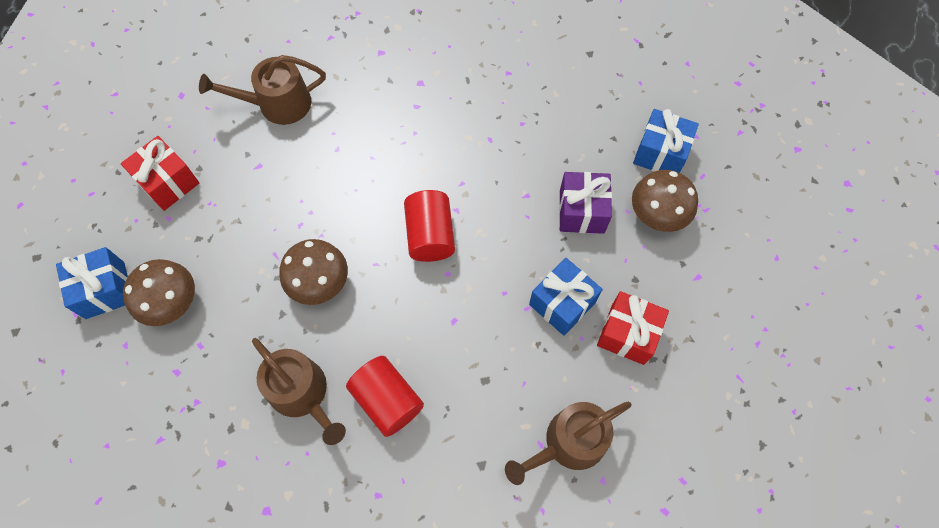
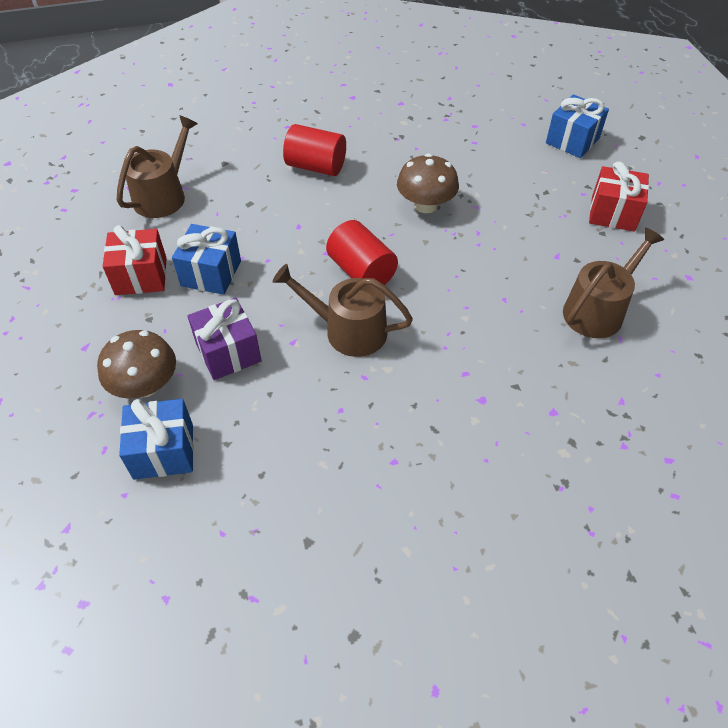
camera: 150 degrees right, 15 degrees down
brown mushroom [123,259,195,326] -> none
brown watering can [252,338,346,445] -> brown watering can moved to [273,264,413,357]

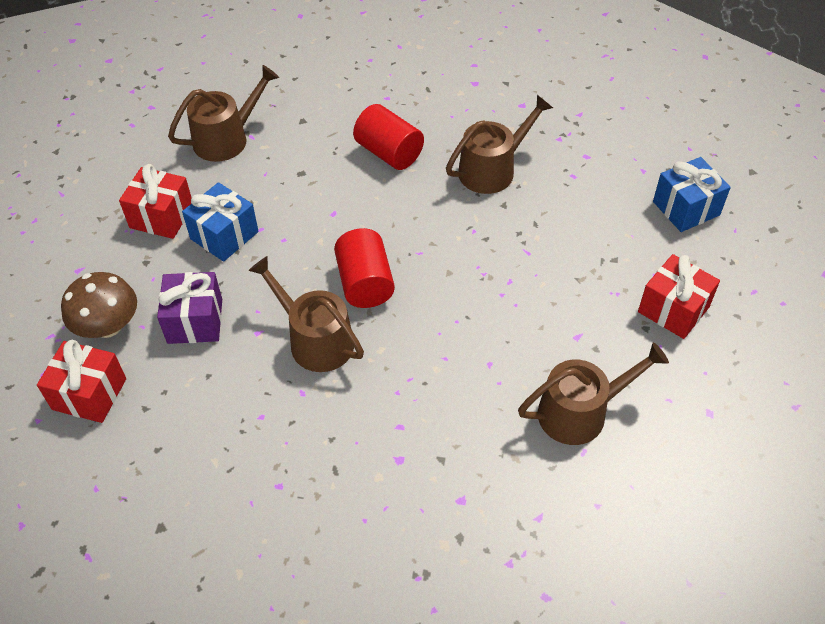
camera: 25 degrees right, 0 degrees up
blue gift [119,399,194,480] -> red gift [37,340,126,423]
brown mushroom [397,153,459,213] -> none
none -> brown watering can [446,95,553,194]

